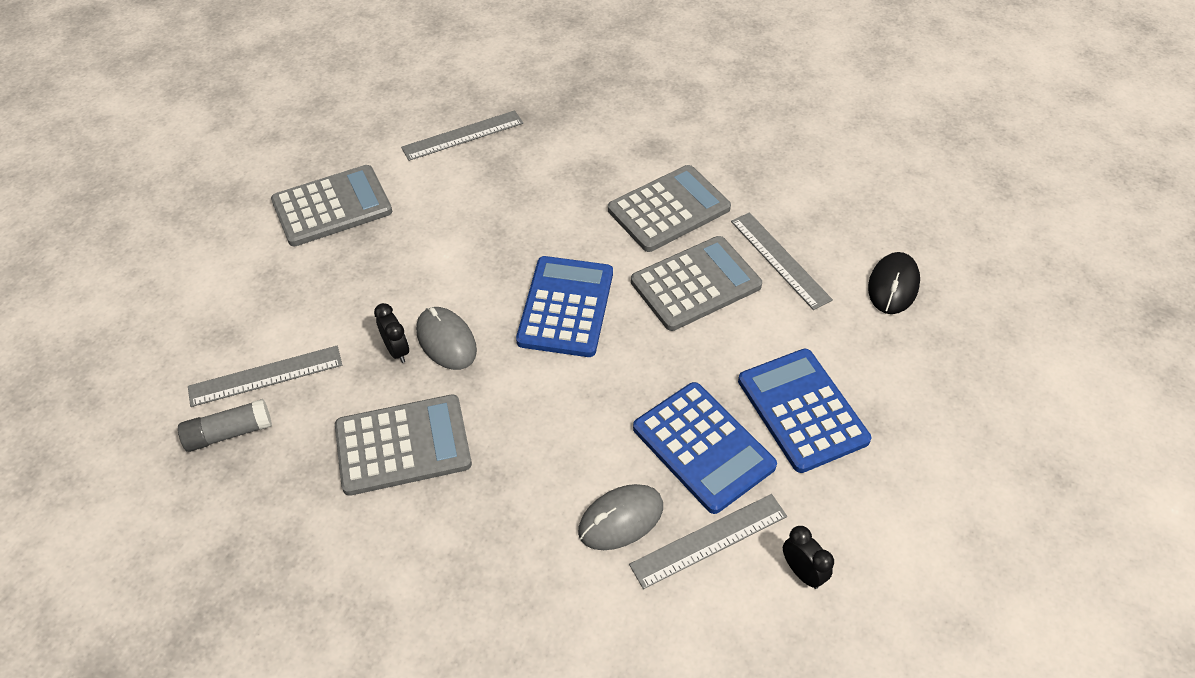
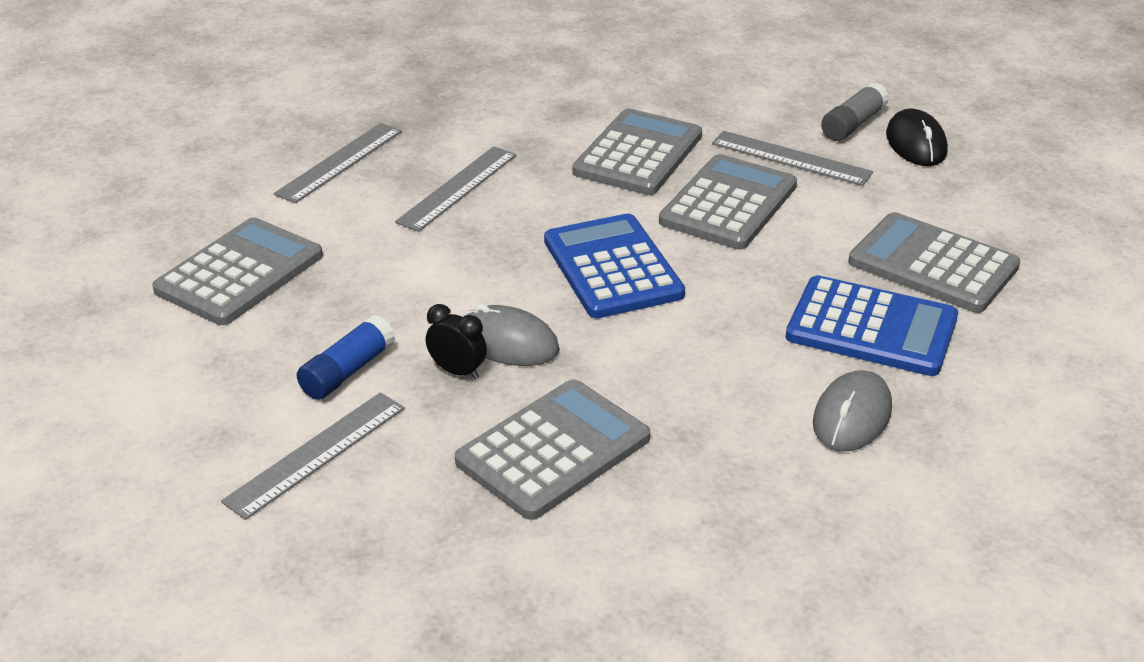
camera: 30 degrees left, 15 degrees down
grey glue stick [178,399,272,452] -> grey glue stick moved to [821,82,889,141]
grey ruler [629,494,787,589] -> grey ruler moved to [395,146,516,232]
blue calculator [738,349,871,473] -> grey calculator [848,212,1021,313]
black clock [783,526,834,589] -> none
none -> blue glue stick [297,315,395,400]

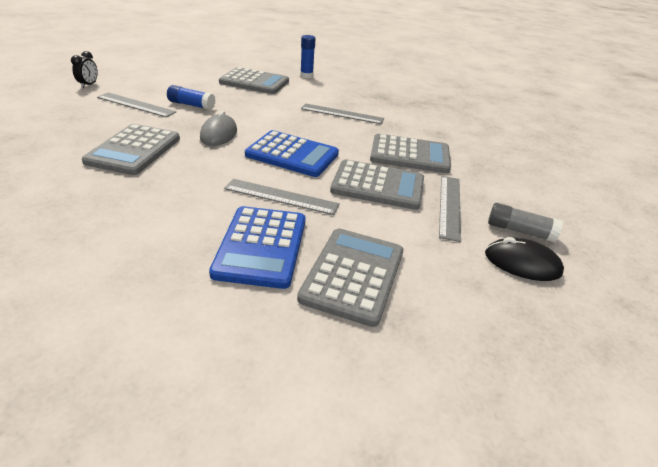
camera: 70 degrees right, 0 degrees up
grey ruler [274,123,402,203] -> grey ruler moved to [224,179,340,215]
black clock [426,304,487,380] -> black clock moved to [71,51,98,88]
grey calculator [455,379,650,520] -> grey calculator turned 75 degrees clockwise [82,124,180,175]
blue calculator [544,214,685,318] -> blue calculator turned 60 degrees clockwise [245,130,339,177]
grey mouse [813,370,892,452] -> none
black mouse [886,109,948,166] -> black mouse turned 45 degrees clockwise [485,237,564,281]
none -> blue glue stick [300,35,315,78]

